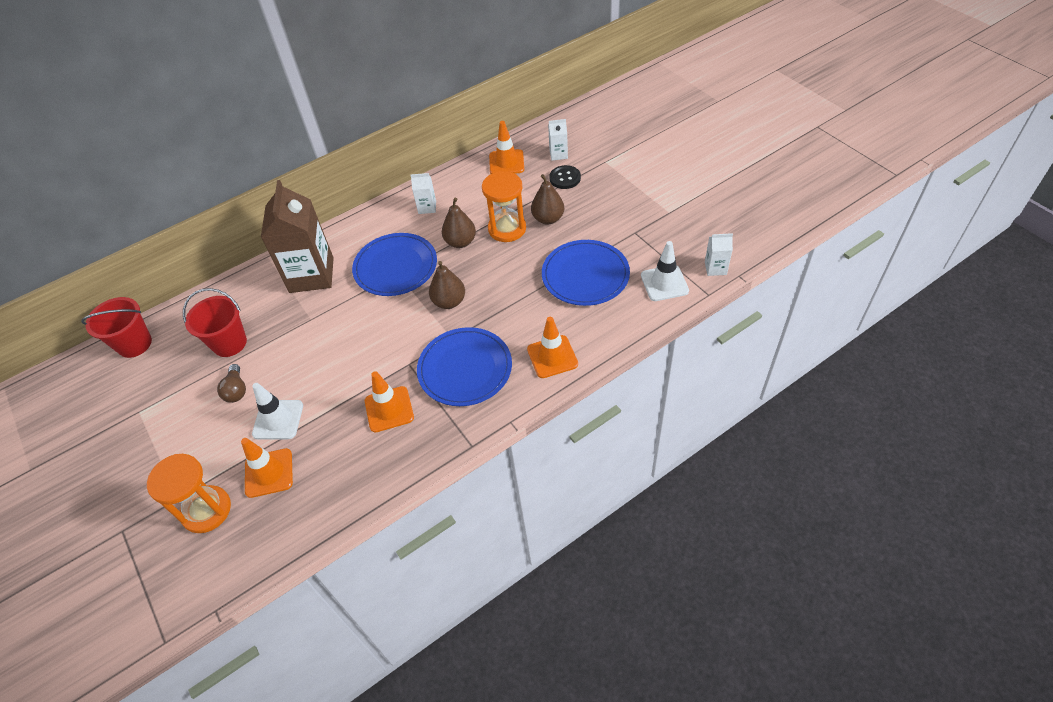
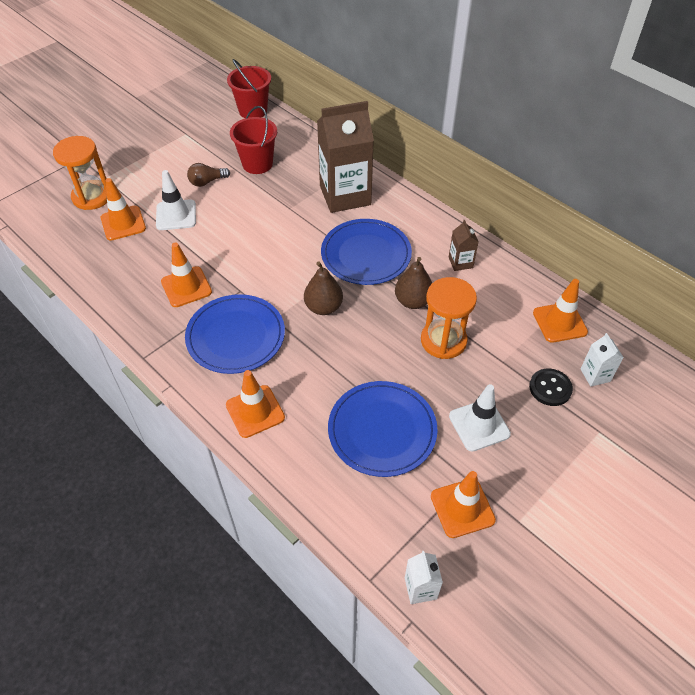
camera: 75 degrees right, 0 degrees up
white carton [411,173,436,214] -> brown carton [449,220,479,271]
brown pear [531,174,564,224] -> none
white traffic cone [641,241,689,301] -> white traffic cone moved to [449,384,511,452]
none -> orange traffic cone [431,471,496,538]

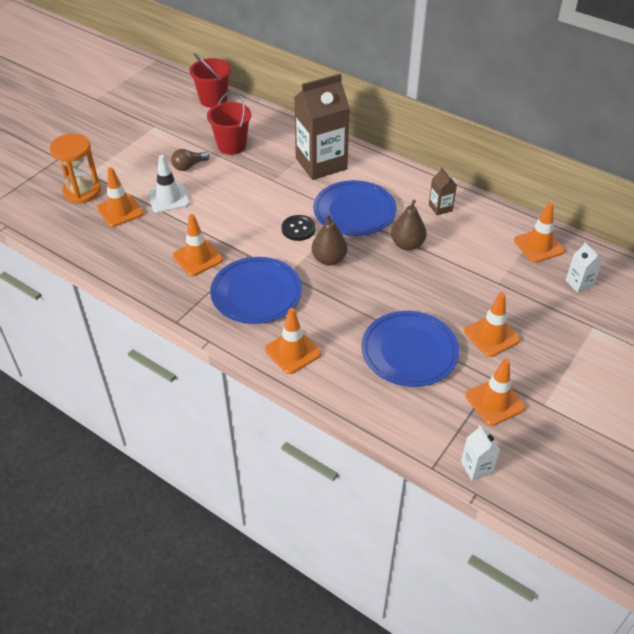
camera: 10 degrees left, 5 degrees down
orange hourglass [421,277,477,359] -> none
white traffic cone [449,384,511,452] -> orange traffic cone [464,292,520,357]
black button [529,368,573,406] -> black button moved to [282,215,316,241]

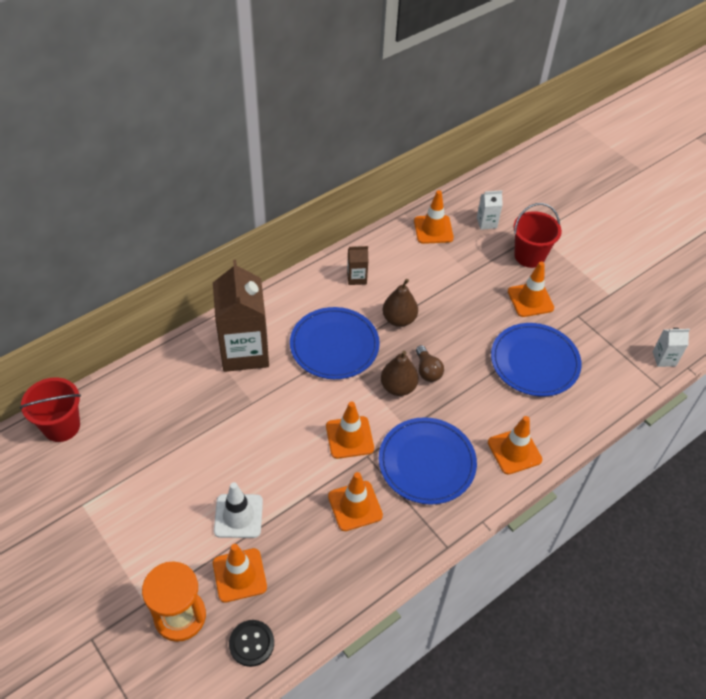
camera: 75 degrees left, 5 degrees up
brown light bulb [171,149,210,171] -> brown light bulb moved to [416,345,444,382]
red bucket [207,91,251,155] -> red bucket moved to [513,203,562,268]
black button [282,215,316,241] -> black button moved to [229,620,274,667]
orange traffic cone [466,359,526,426] -> orange traffic cone moved to [326,402,374,459]

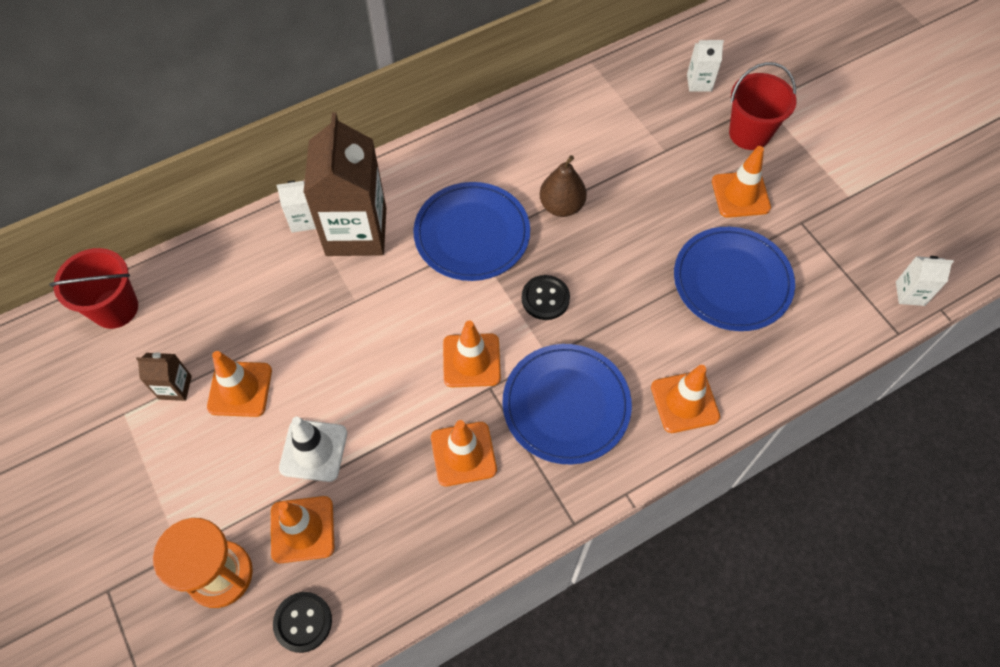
camera: 10 degrees right, 10 degrees up
brown carton [347,246,368,285] -> brown carton moved to [136,353,192,401]
brown pear [381,351,419,396] -> black button [522,275,570,320]
orange traffic cone [414,190,454,244] -> orange traffic cone moved to [207,351,272,417]
brown light bulb [416,345,444,382] -> none
none -> white carton [276,181,316,233]

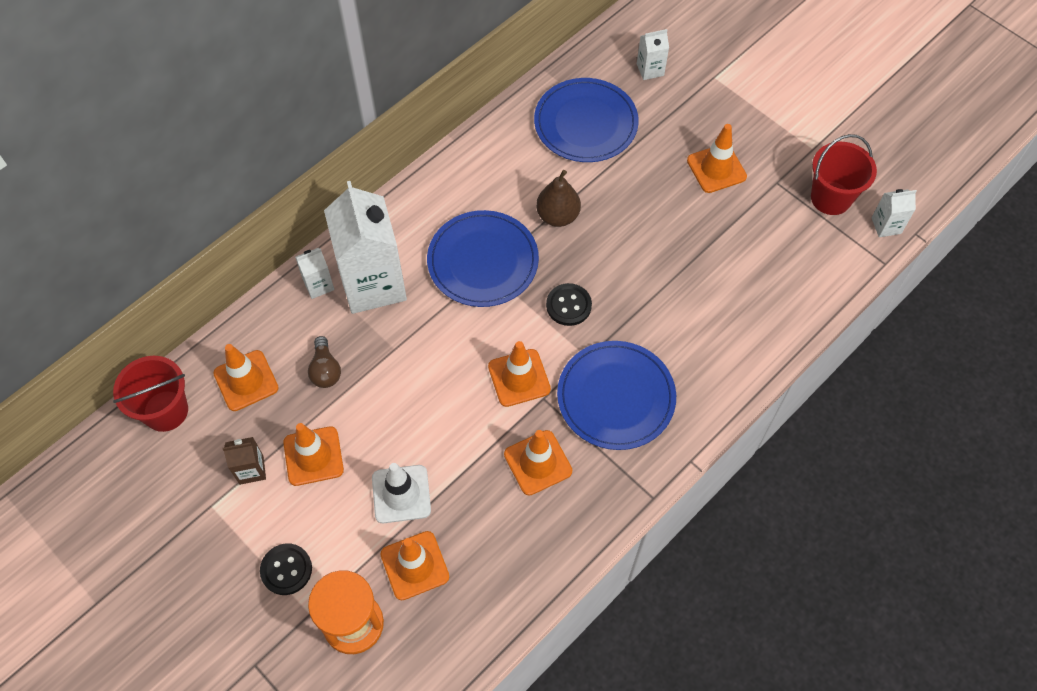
camera: 15 degrees left, 0 degrees up
black button [273,592,332,653] -> black button moved to [260,544,312,595]
brown carton [303,113,386,256] -> white carton [324,181,407,314]
orange traffic cone [651,365,720,433] -> orange traffic cone moved to [213,344,279,411]
blue plate [674,227,795,331] -> blue plate moved to [534,78,639,162]
red bucket [729,62,797,150] -> red bucket moved to [811,134,877,215]
none -> brown light bulb [308,336,341,388]

